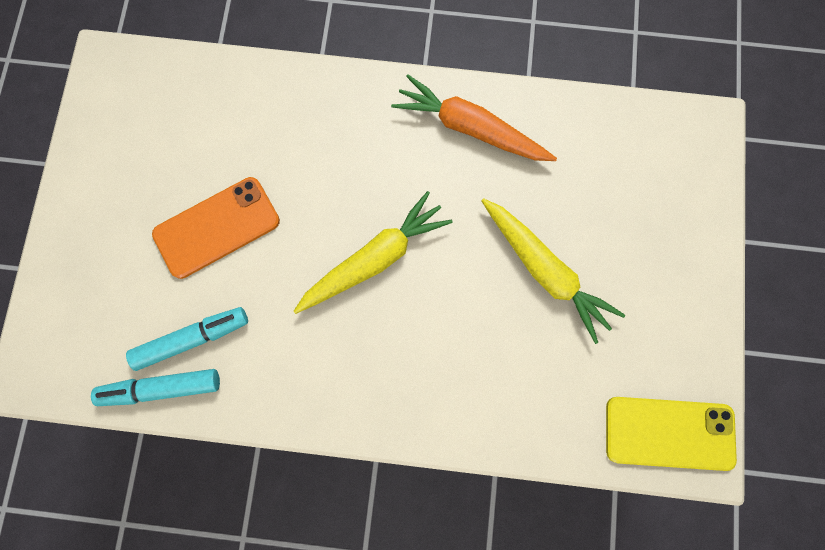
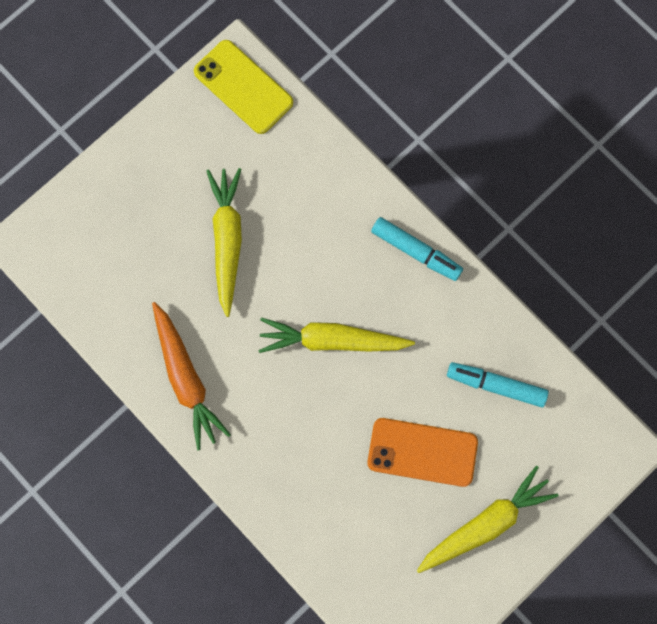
camera: 140 degrees left, 0 degrees up
turquoise marker [91,369,220,406] -> turquoise marker moved to [371,217,463,281]
none -> yellow carrot [417,466,559,573]

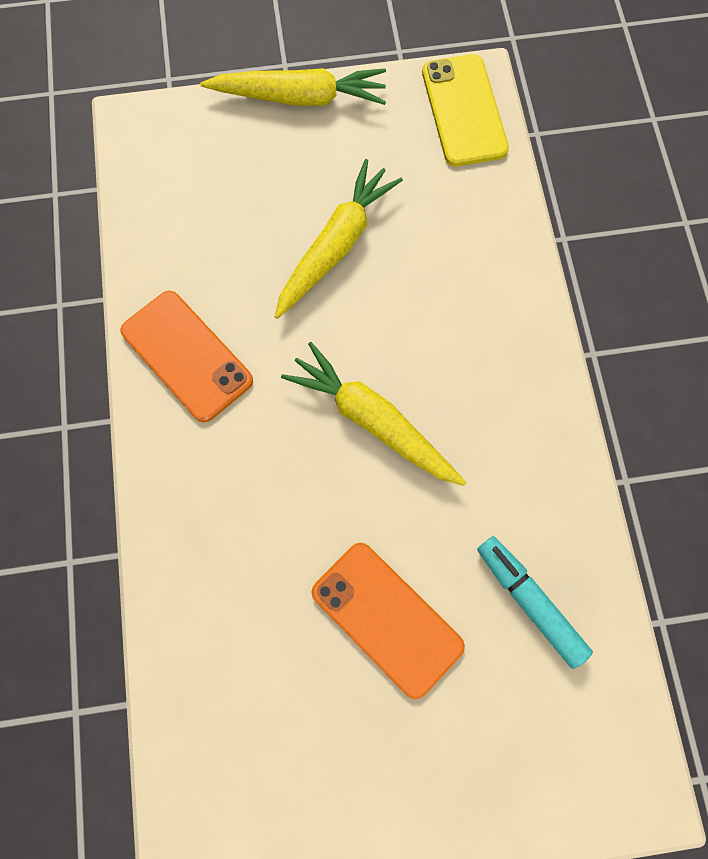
camera: 35 degrees right, 5 degrees down
orange carrot [152,302,231,450] -> orange phone [120,291,253,423]
turquoise marker [371,217,463,281] -> none
yellow carrot [417,466,559,573] -> yellow carrot moved to [200,68,386,106]

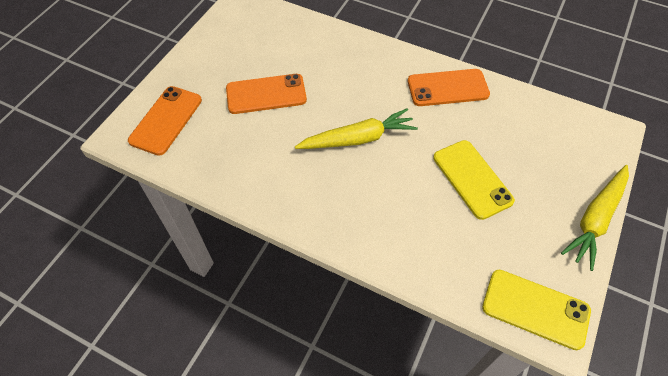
camera: 125 degrees right, 15 degrees down
yellow carrot [275,159,403,319] -> yellow phone [433,140,515,220]
turquoise marker [477,536,593,669] -> none
none -> orange phone [128,86,202,156]

